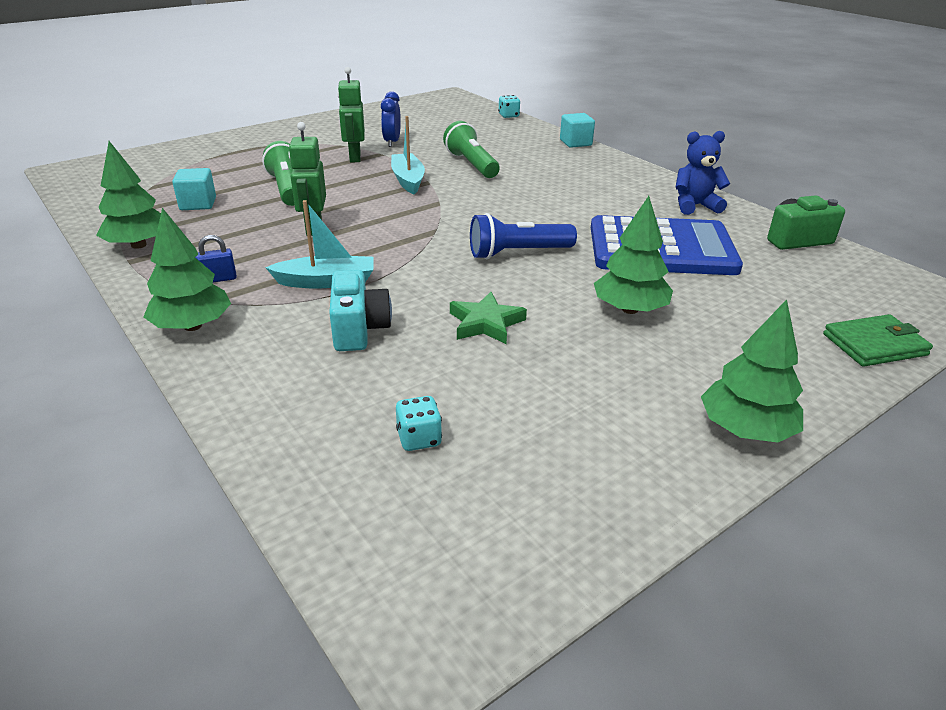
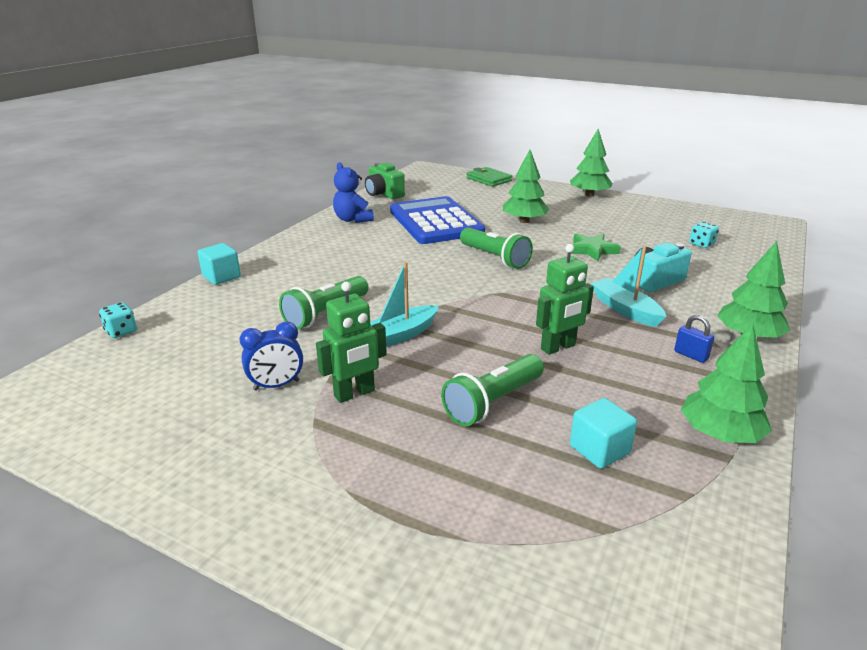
camera: 115 degrees left, 5 degrees down
blue flashlight [470,213,577,259] -> green flashlight [460,228,533,269]

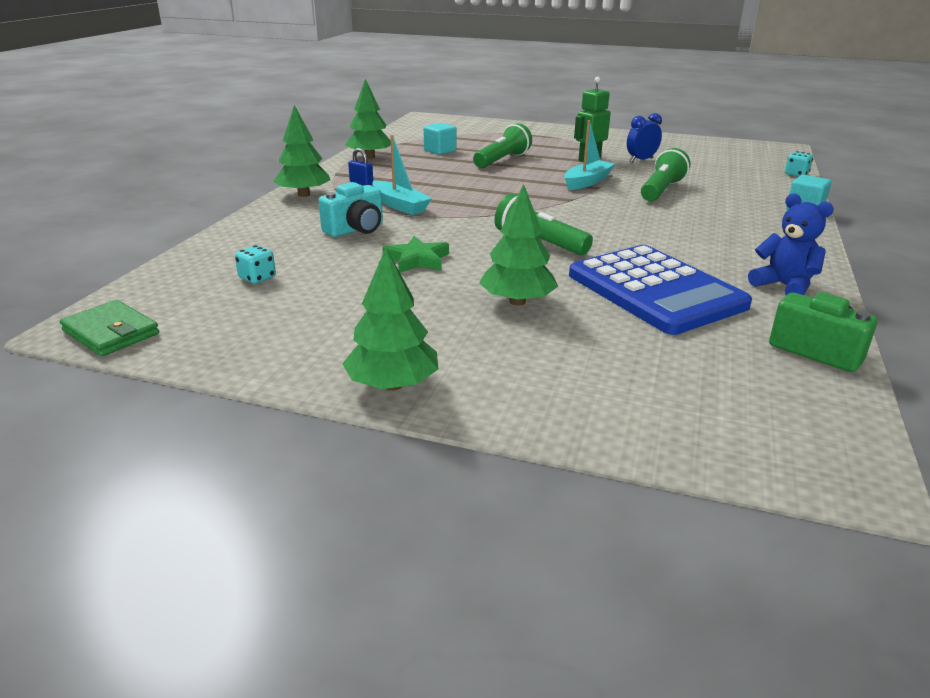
camera: 170 degrees right, 0 degrees up
green wallet [466,167,513,187] -> green wallet moved to [60,300,159,356]
green robot [536,244,594,355] -> none

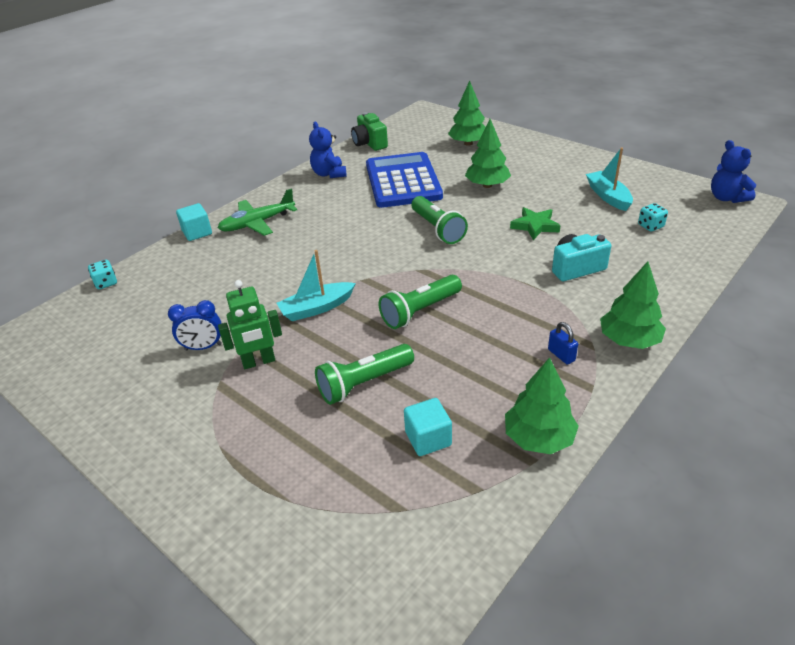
camera: 155 degrees left, 10 degrees up
green wallet [60,300,159,356] -> blue teddy bear [711,140,756,203]
green tree [342,248,438,391] -> green tree moved to [448,80,486,146]
turquoise boat [372,135,432,215] -> turquoise boat moved to [586,148,633,211]
green flashlight [641,148,690,201] -> green flashlight moved to [378,275,462,329]
none -> green plane [218,188,297,236]

